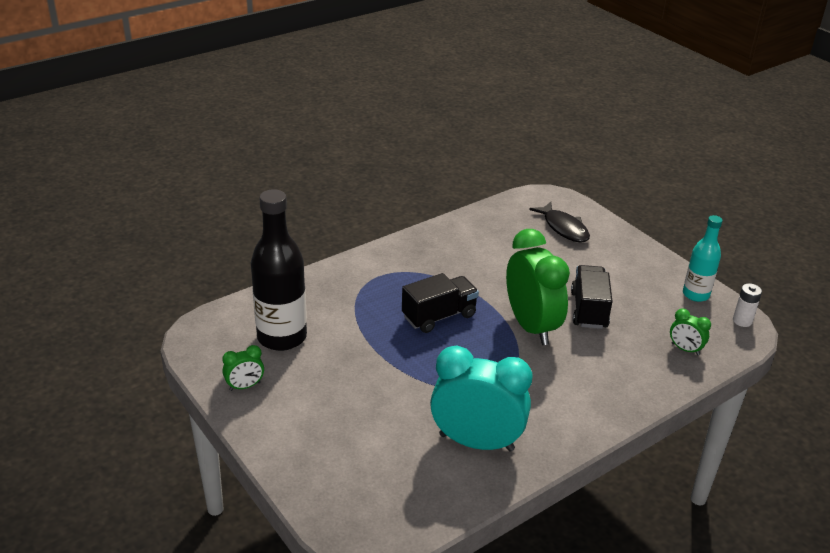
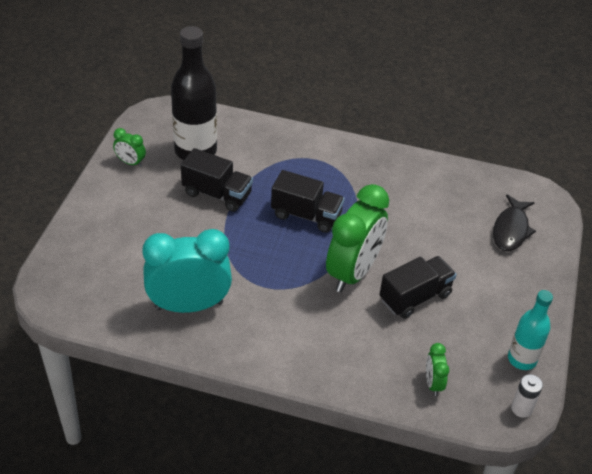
camera: 50 degrees right, 10 degrees up
turquoise clock [430,345,532,452] -> turquoise clock turned 75 degrees counterclockwise [142,229,232,313]
none -> black truck [181,148,253,212]

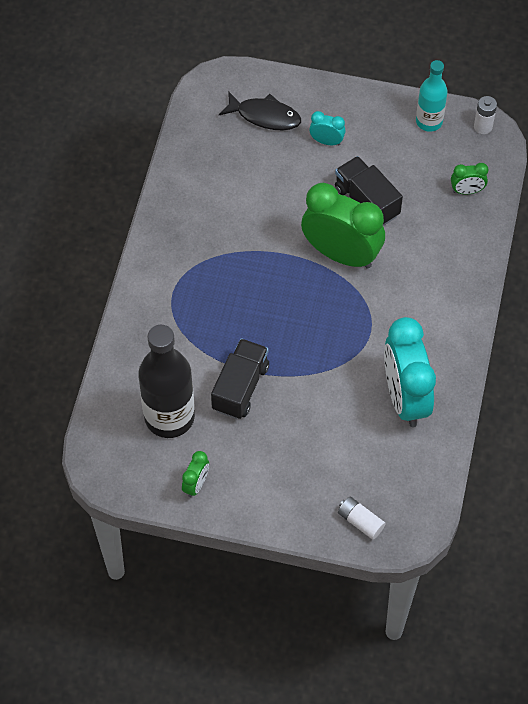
camera: 90 degrees left, 15 degrees up
black truck [271,170,345,233] -> none
none -> turquoise clock [309,111,346,146]
none -> white battery [338,497,385,540]

